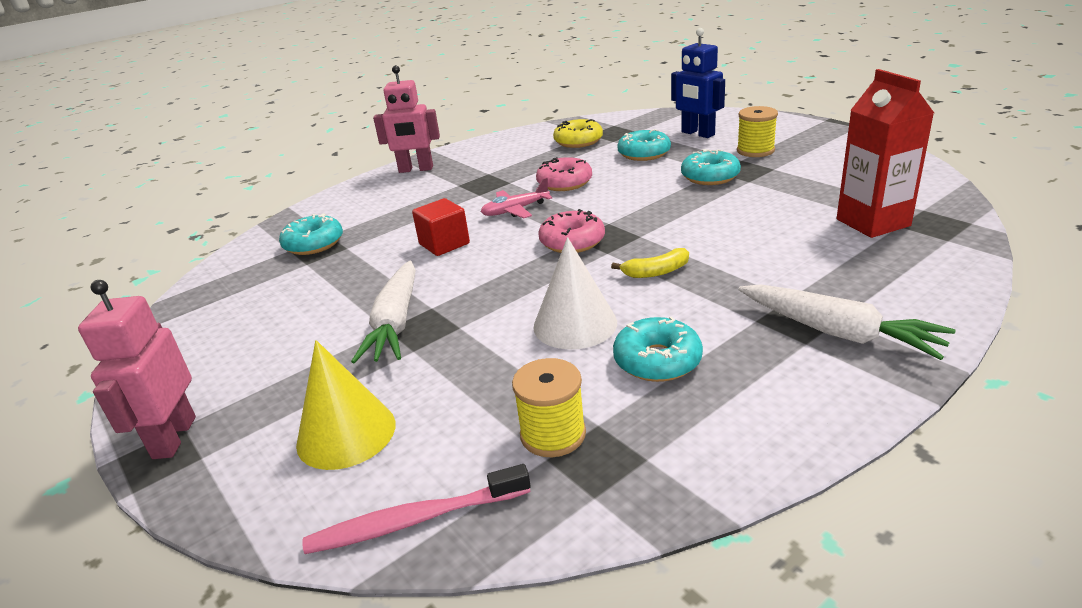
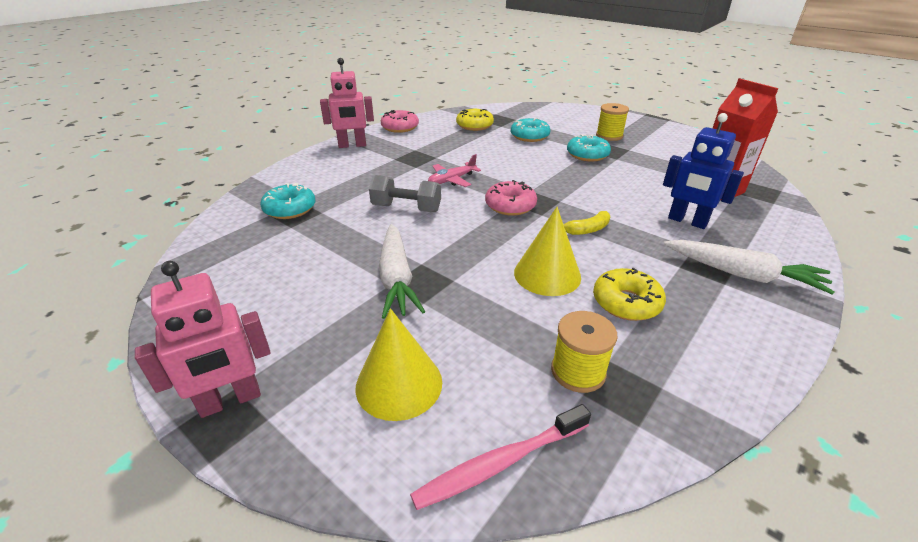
camera: 15 degrees left, 5 degrees up
pink robot [78,280,196,459] -> pink robot turned 105 degrees counterclockwise [135,261,270,418]
red cube [412,198,470,256] -> grey dumbbell [369,175,441,212]
white cone [533,237,617,349] -> yellow cone [514,207,581,296]
pink donut [536,157,592,191] -> pink donut moved to [381,110,419,133]
turquoise donut [613,316,703,382] -> yellow donut [593,268,666,321]
blue robot [671,28,725,138] -> blue robot moved to [663,113,744,229]

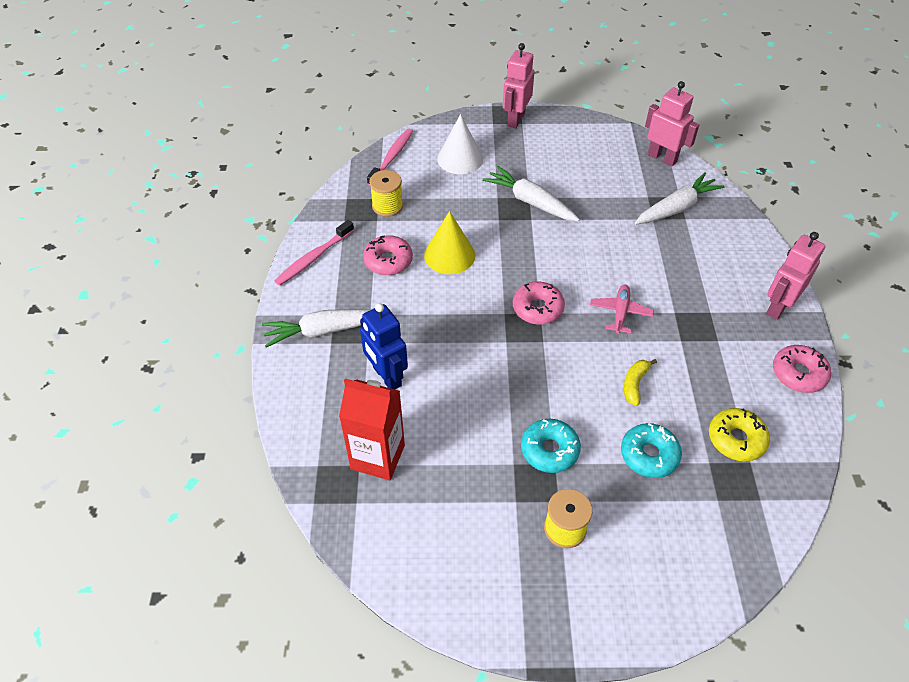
camera: 140 degrees right, 15 degrees up
turquoise donut [260,183,316,219] -> white carrot [635,172,725,225]
yellow cone [356,308,442,421] -> white cone [437,114,483,174]
grey dumbbell [369,175,441,212] -> none
yellow banana [563,211,610,235] -> yellow banana moved to [624,359,657,406]
yellow donut [593,268,666,321] -> pink donut [363,235,413,275]
blue robot [663,113,744,229] -> blue robot turned 120 degrees counterclockwise [360,303,408,389]
none -> pink toothbrush [275,220,354,286]
none -> pink robot [645,81,699,166]

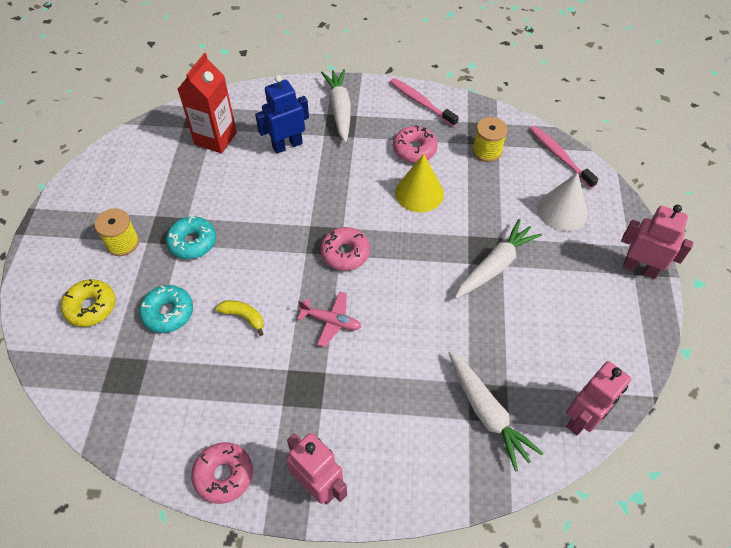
camera: 95 degrees right, 5 degrees up
pink toothbrush [367,129,413,186] -> pink toothbrush turned 150 degrees counterclockwise [530,125,599,188]
yellow donut [709,408,770,461] -> yellow donut moved to [61,279,115,327]

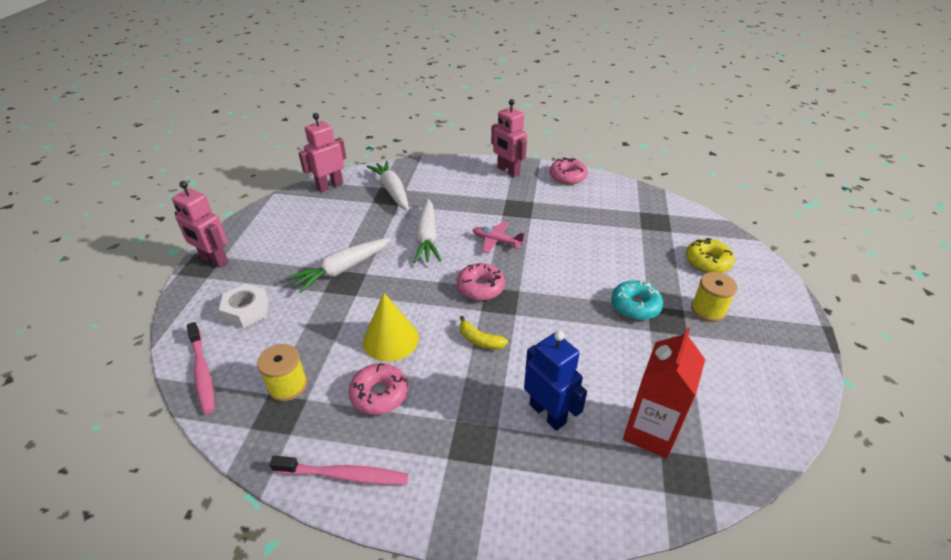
camera: 175 degrees left, 15 degrees down
turquoise donut [139,285,193,333] -> none
yellow banana [216,300,264,336] -> yellow banana moved to [460,316,508,350]
blue robot [255,75,309,154] -> blue robot turned 105 degrees counterclockwise [524,331,587,431]
white carrot [321,69,351,142] -> white carrot moved to [414,199,441,263]
pink toothbrush [390,78,459,127] -> pink toothbrush turned 45 degrees counterclockwise [270,456,408,485]
white cone [537,172,588,231] -> white nut [219,284,269,328]

